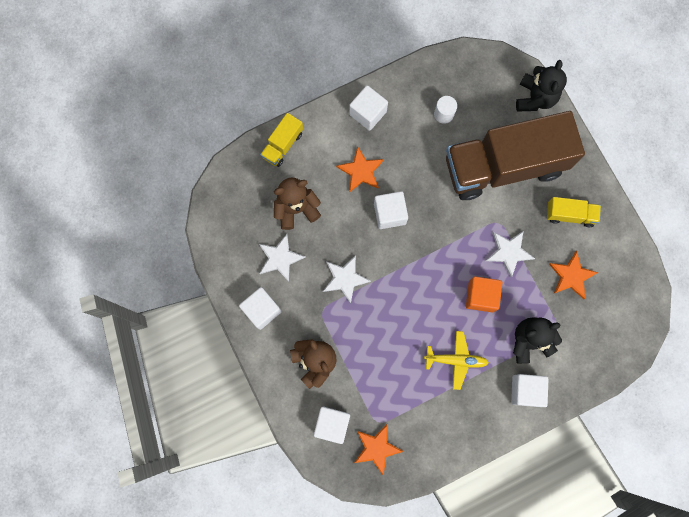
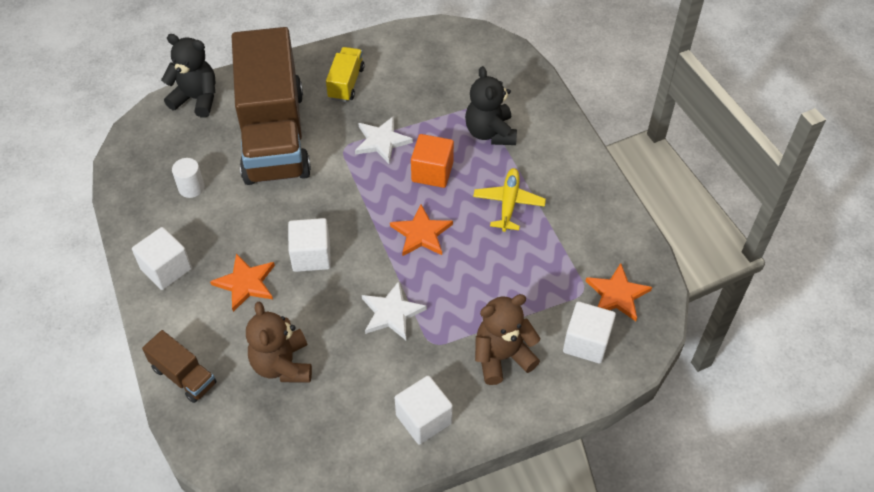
camera: 85 degrees left, 25 degrees down
white star [259,234,306,282] -> none
yellow truck [260,113,303,167] -> brown truck [142,330,217,403]
white cube [511,374,548,407] -> none
orange star [549,251,599,299] -> orange star moved to [390,204,453,256]

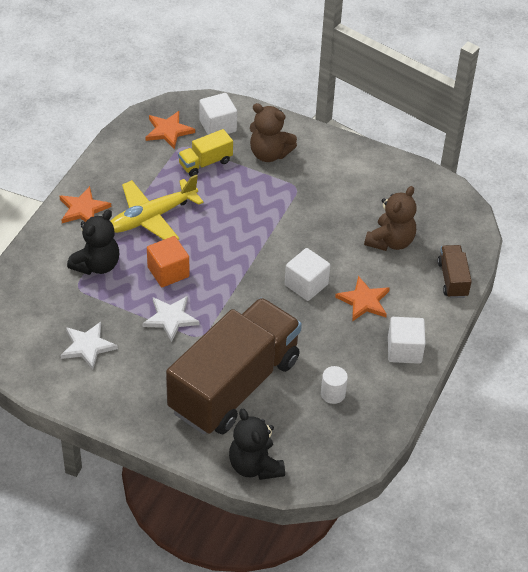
camera: 135 degrees left, 5 degrees down
yellow truck [326,47,365,102] -> yellow truck moved to [178,129,233,177]
white star [362,281,427,340] -> white star moved to [60,322,118,370]
orange star [390,204,453,256] -> orange star moved to [60,186,111,223]
white cube [395,375,453,445] -> none
yellow plane [473,168,546,232] -> yellow plane [111,174,204,240], size x1.51

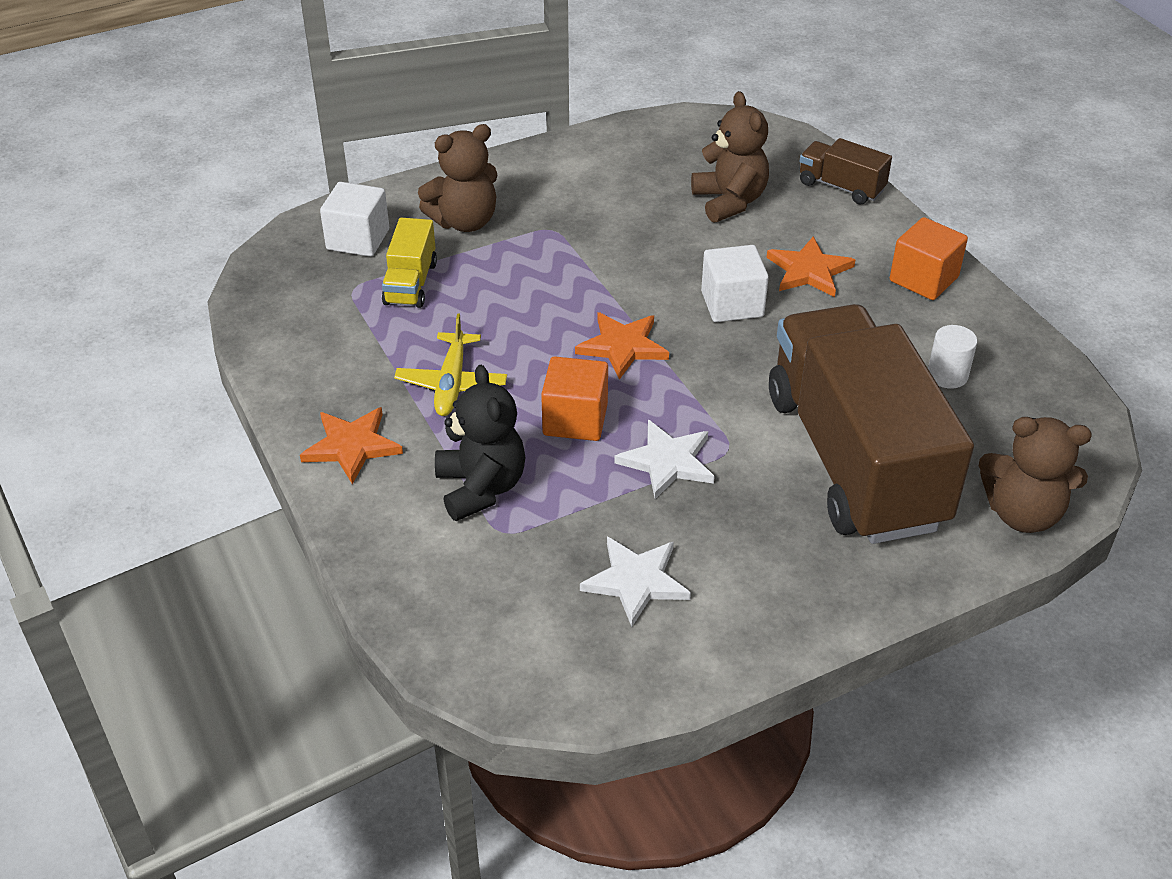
camera: 50 degrees left, 5 degrees down
yellow plane [111,174,204,240] -> yellow plane [394,313,507,416], size x0.66
orange star [146,111,195,149] -> orange star moved to [575,312,669,380]
black teddy bear [229,409,285,480] -> brown teddy bear [979,417,1092,533]
white cube [388,317,426,364] -> orange cube [890,217,968,300]

